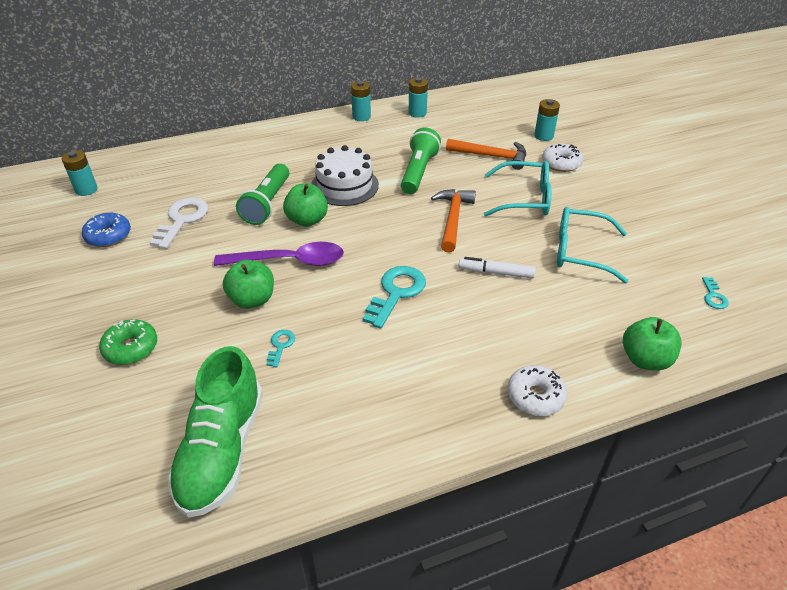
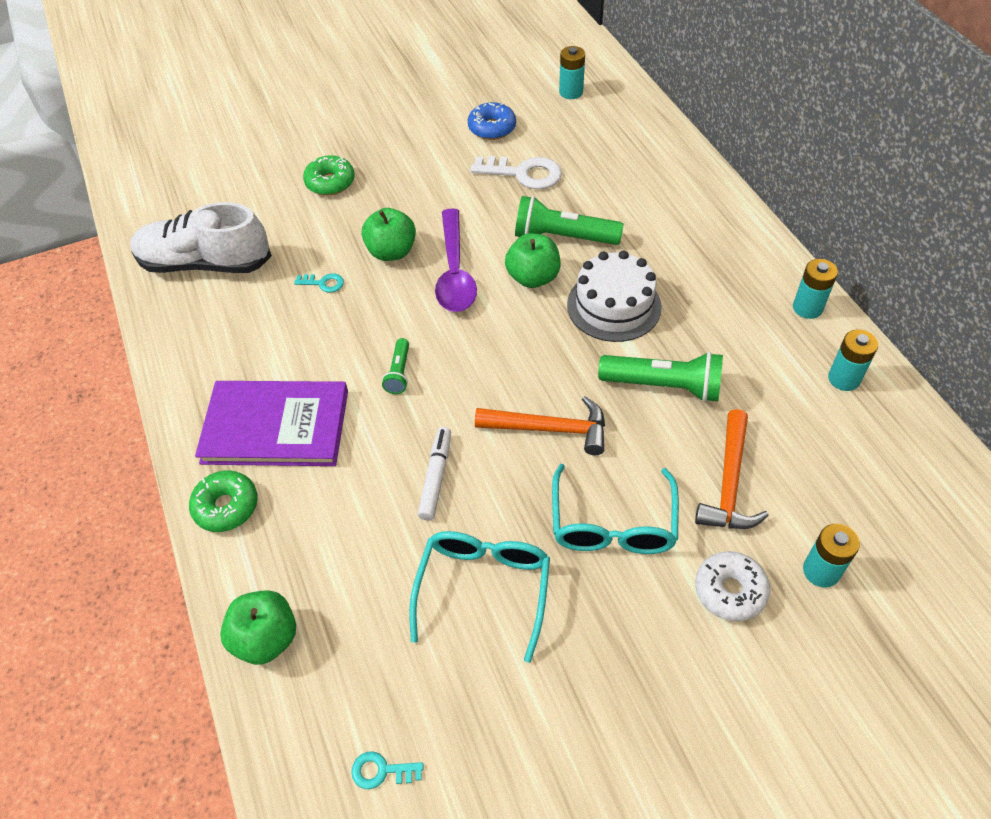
camera: 90 degrees right, 10 degrees up
green shoe [168,346,263,517] -> white shoe [130,202,272,273]
turquoise key [363,266,426,329] -> green flashlight [382,338,409,394]
white donut [507,365,568,416] -> green donut [189,471,258,532]
none -> purple book [195,381,348,466]

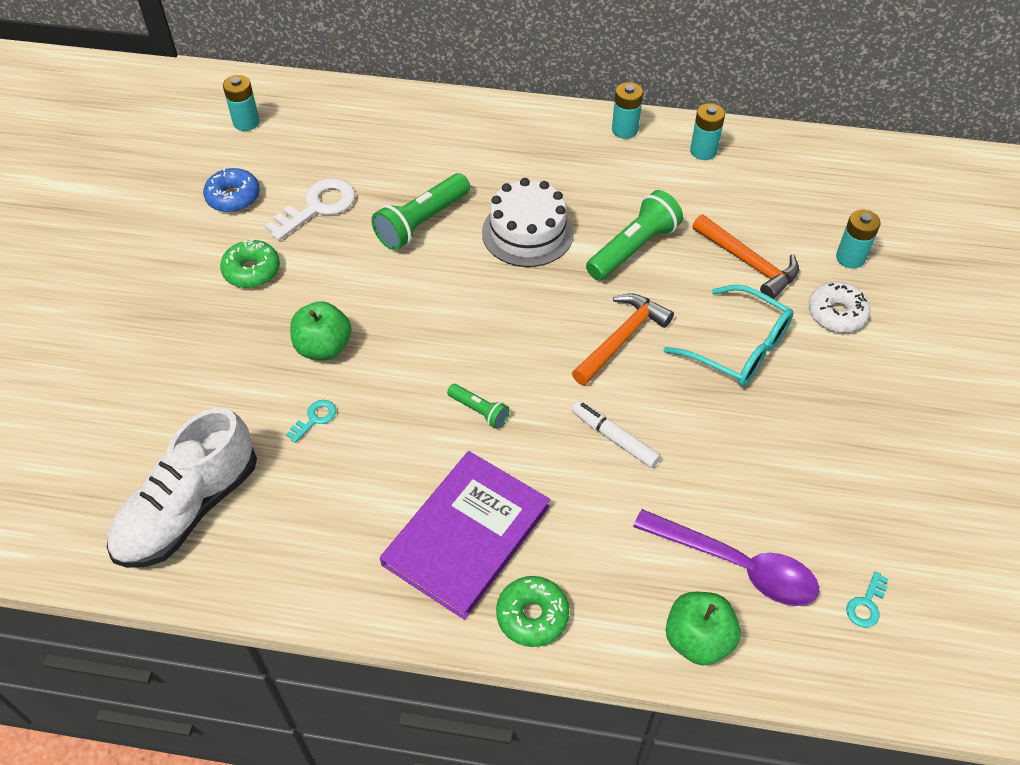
camera: 60 degrees left, 0 degrees up
green donut [303,155,355,195] -> green donut moved to [220,239,280,288]
turquoise glasses [409,531,550,663] -> none
purple spoon [435,209,477,312] -> purple spoon moved to [633,509,819,606]
green apple [505,233,561,288] -> none

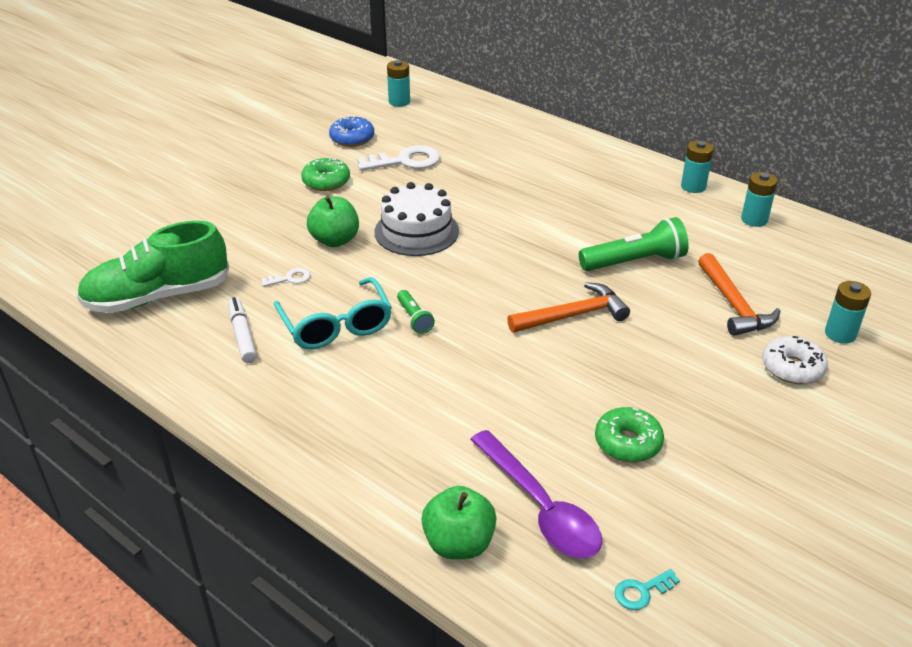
camera: 30 degrees right, 15 degrees down
white shoe [107,408,257,568] -> green shoe [77,221,229,313]
turquoise key [286,400,336,443] -> white key [261,268,311,287]
green flashlight [371,173,470,250] -> none
purple book [380,451,550,620] -> none
white cake [482,178,574,267] -> white cake moved to [374,182,459,256]
green donut [496,576,570,647] -> green donut moved to [595,407,664,462]
white marker [572,401,661,468] -> white marker moved to [228,297,257,363]
turquoise glasses [663,285,794,387] -> turquoise glasses moved to [274,277,392,349]

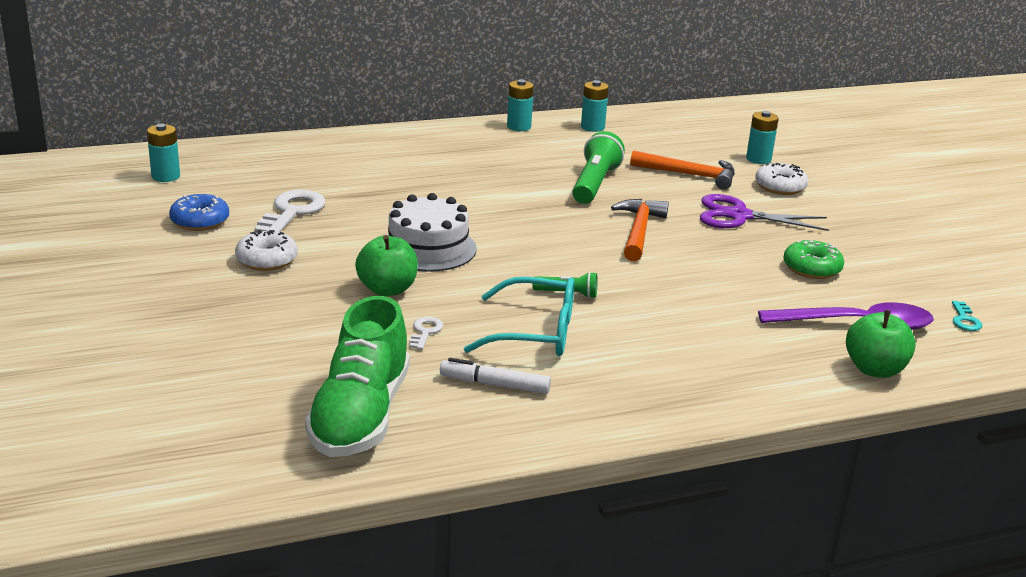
camera: 60 degrees left, 10 degrees down
green donut [301,157,350,191] -> white donut [235,230,298,271]
none -> purple scissors [700,194,829,231]

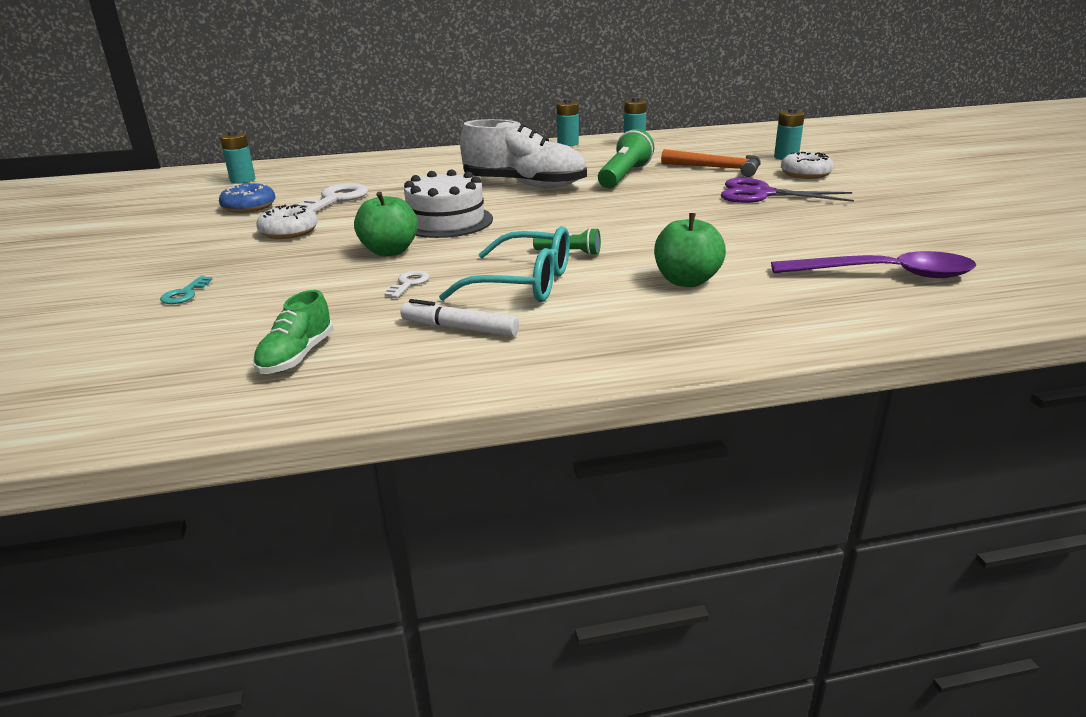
camera: 10 degrees right, 0 degrees up
green shoe [305,296,410,457] -> green shoe [253,290,334,374], size x0.51
orange hammer [611,199,669,261] -> none
green donut [783,240,844,279] -> none
green apple [846,310,916,378] -> green apple moved to [654,213,726,287]
turquoise key [952,301,982,331] -> turquoise key moved to [160,276,212,304]
none -> white shoe [460,119,587,188]

